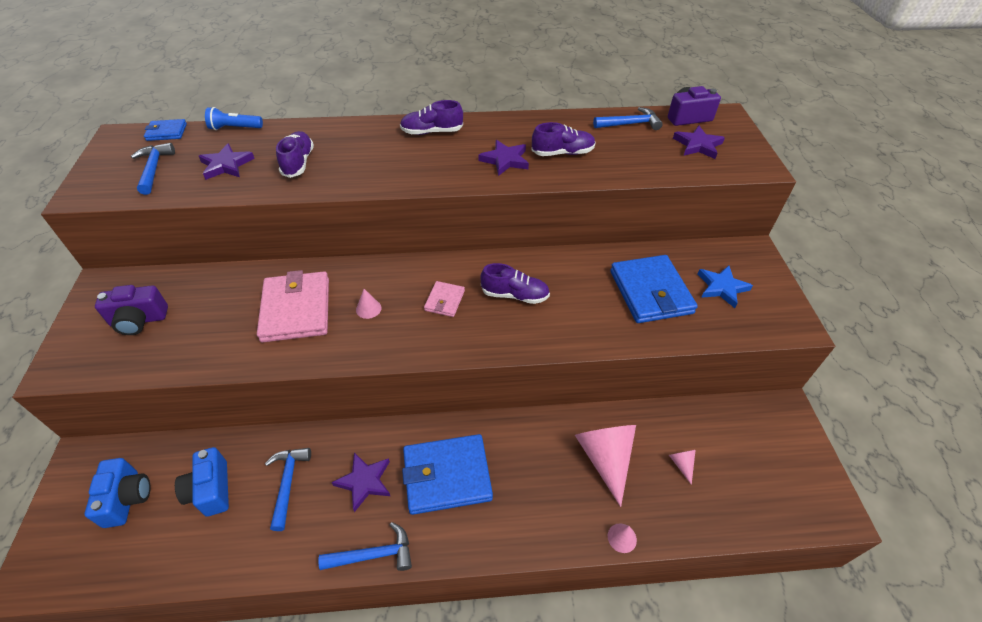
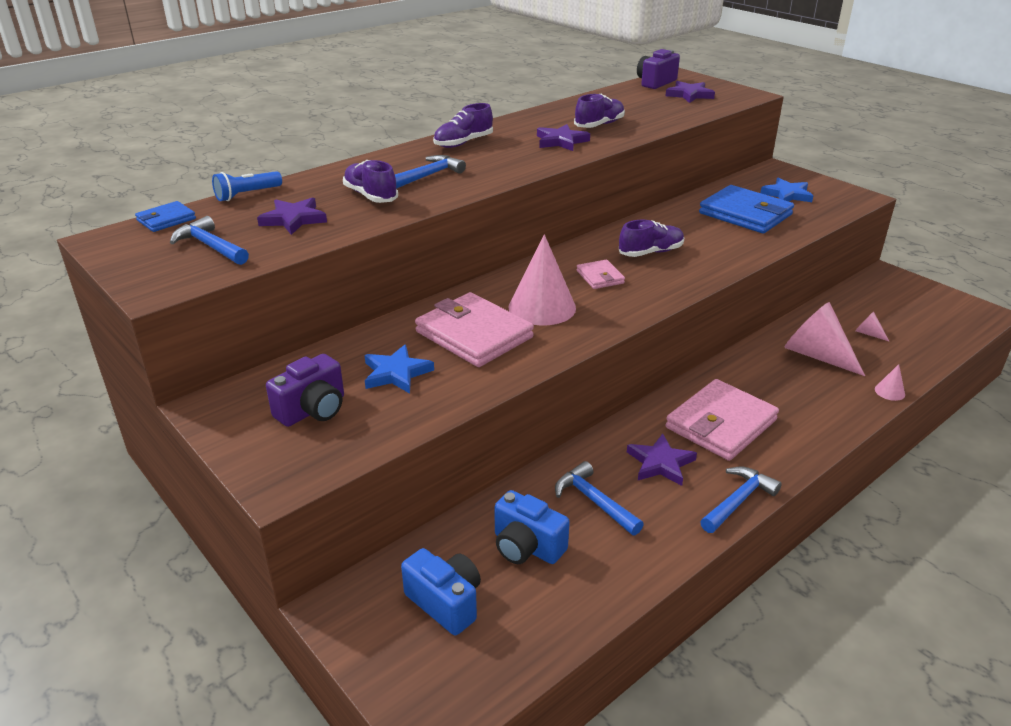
camera: 35 degrees left, 15 degrees down
pink cone [356,289,381,319] -> pink cone [508,235,576,326], size x2.29
blue wallet [402,434,493,515] -> pink wallet [666,379,779,461]
blue hammer [593,107,663,130] -> blue hammer moved to [395,155,466,189]
none -> blue star [365,344,434,394]

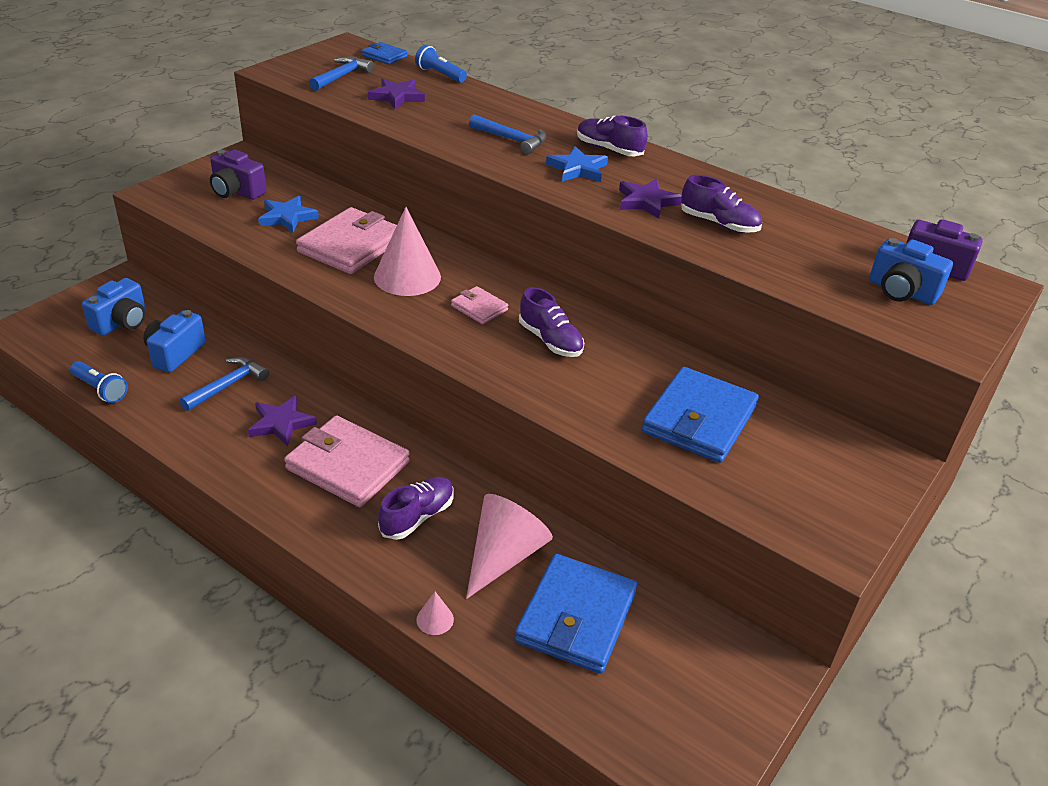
camera: 75 degrees right, 5 degrees up
purple shoe [343,160,398,203] -> purple shoe moved to [378,477,454,540]
pink wallet [576,260,625,289] -> pink wallet turned 75 degrees clockwise [451,286,508,324]
purple star [665,81,715,103] -> blue camera [869,238,953,305]
blue hammer [700,467,782,533] -> none
blue star [760,178,813,202] -> blue star moved to [546,146,608,182]
pink cone [855,311,890,342] -> blue wallet [514,554,637,674]
none -> blue flashlight [70,361,128,403]

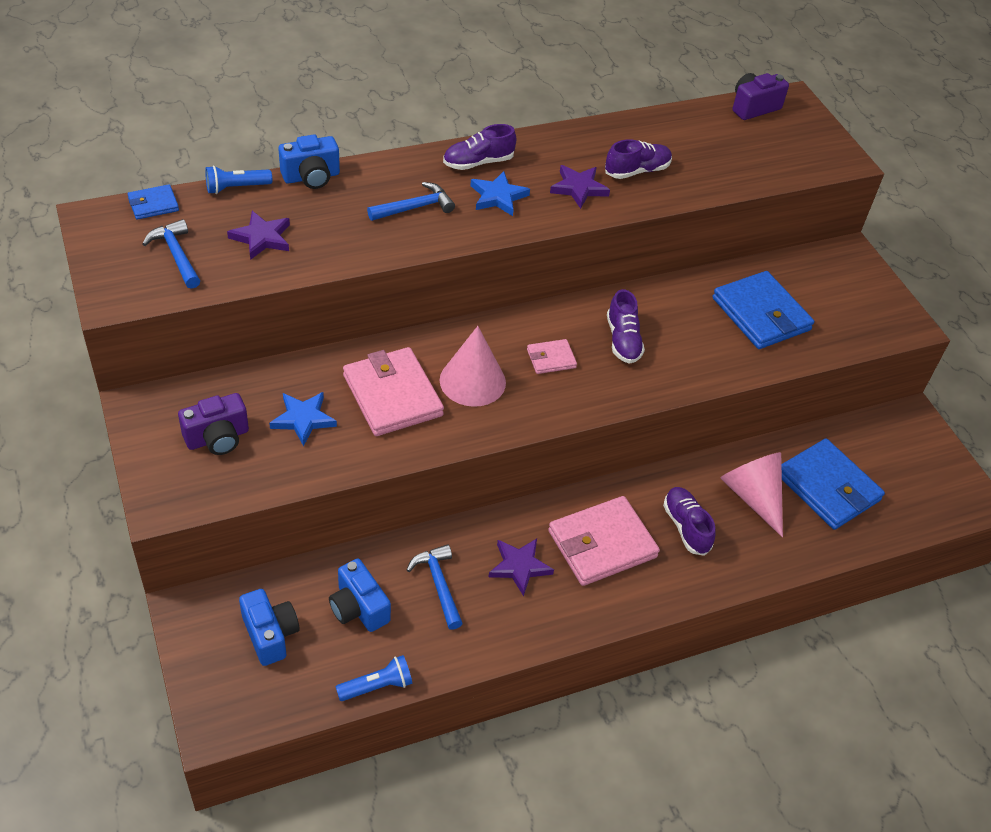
camera: 60 degrees left, 10 degrees up
pink cone [416,592,454,635] -> none
purple shoe [519,287,584,357] -> purple shoe turned 90 degrees clockwise [607,289,645,364]
blue camera [869,238,953,305] -> blue camera moved to [278,134,340,189]

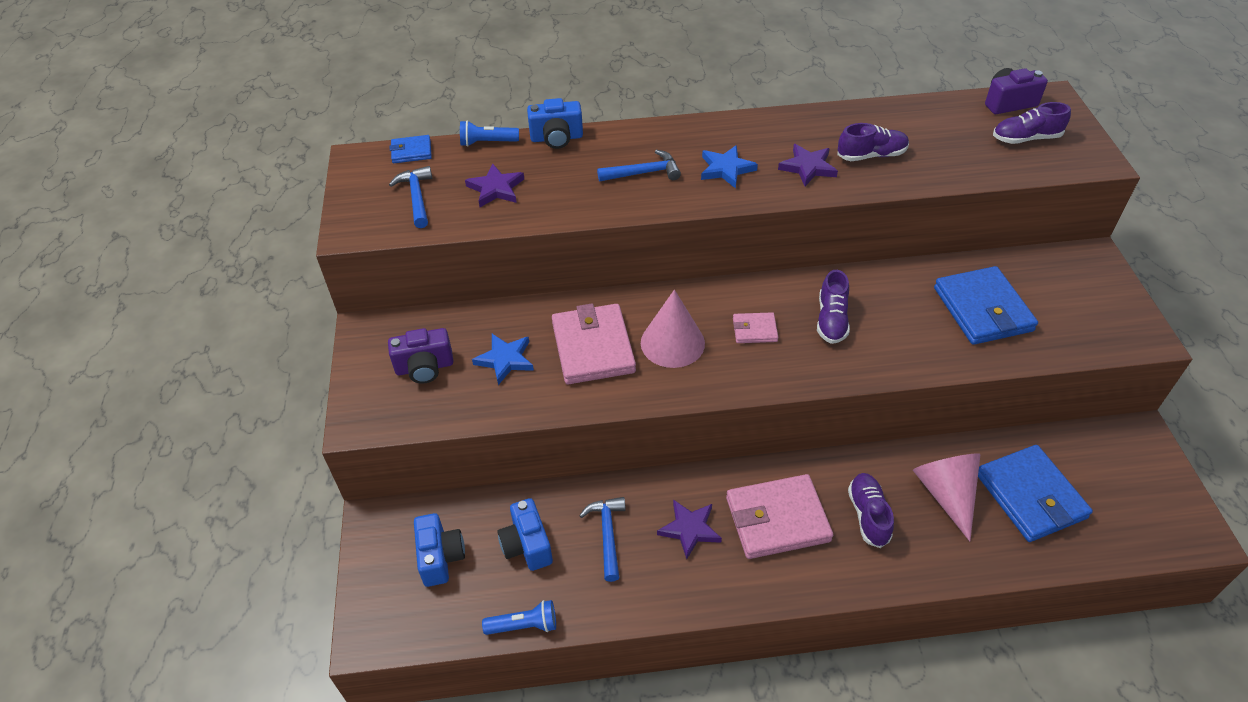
camera: 20 degrees right, 0 degrees up
purple shoe [443,124,516,170] -> purple shoe moved to [993,102,1071,144]

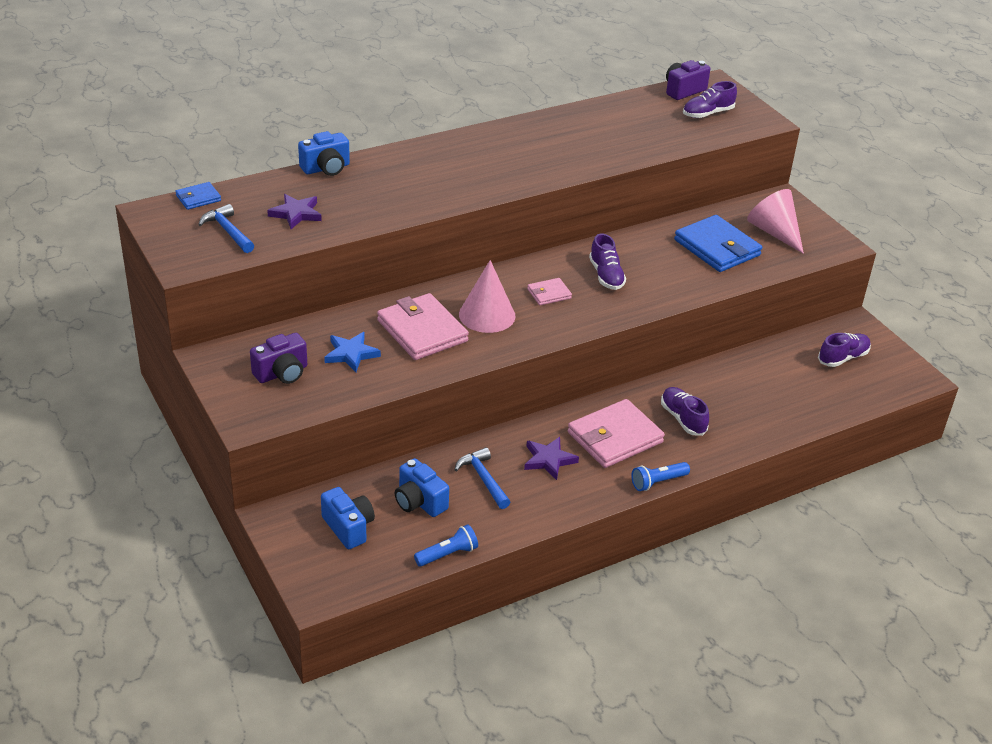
camera: 25 degrees left, 10 degrees down
blue flashlight [460,120,519,147] -> blue flashlight moved to [631,462,690,491]
blue hammer [597,150,681,181] -> none
blue star [701,145,758,189] -> none
purple star [778,144,838,186] -> none
purple shoe [837,123,909,161] -> purple shoe moved to [818,333,871,367]
pink cone [913,453,980,541] -> pink cone moved to [747,189,804,254]
blue wallet [978,445,1093,542] -> none

